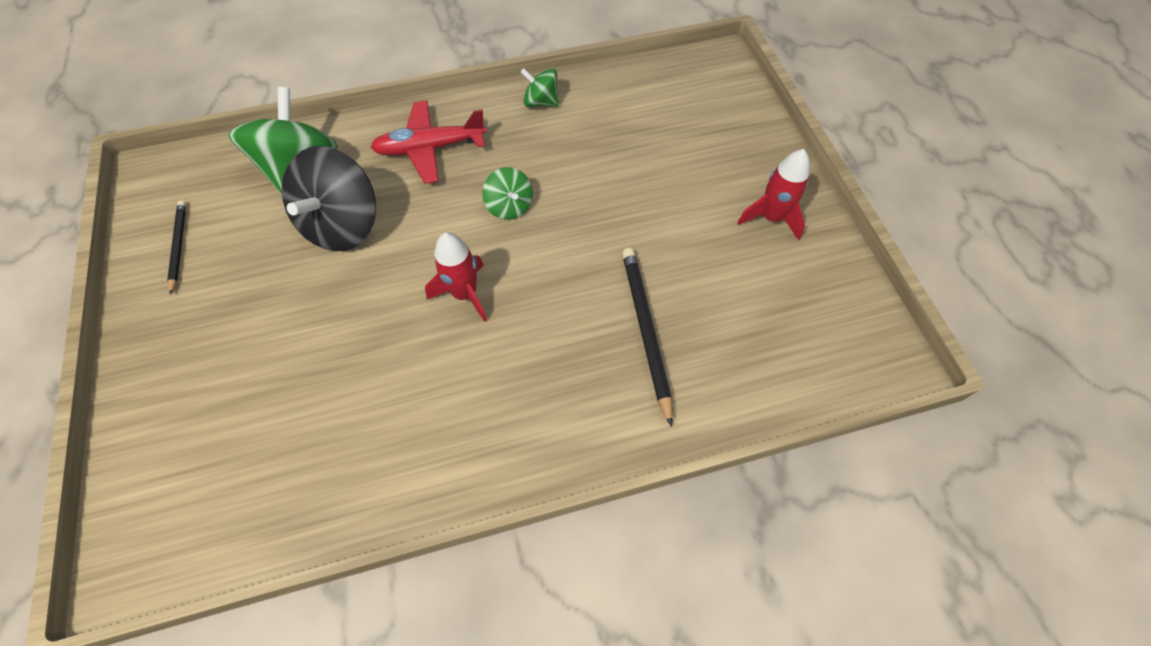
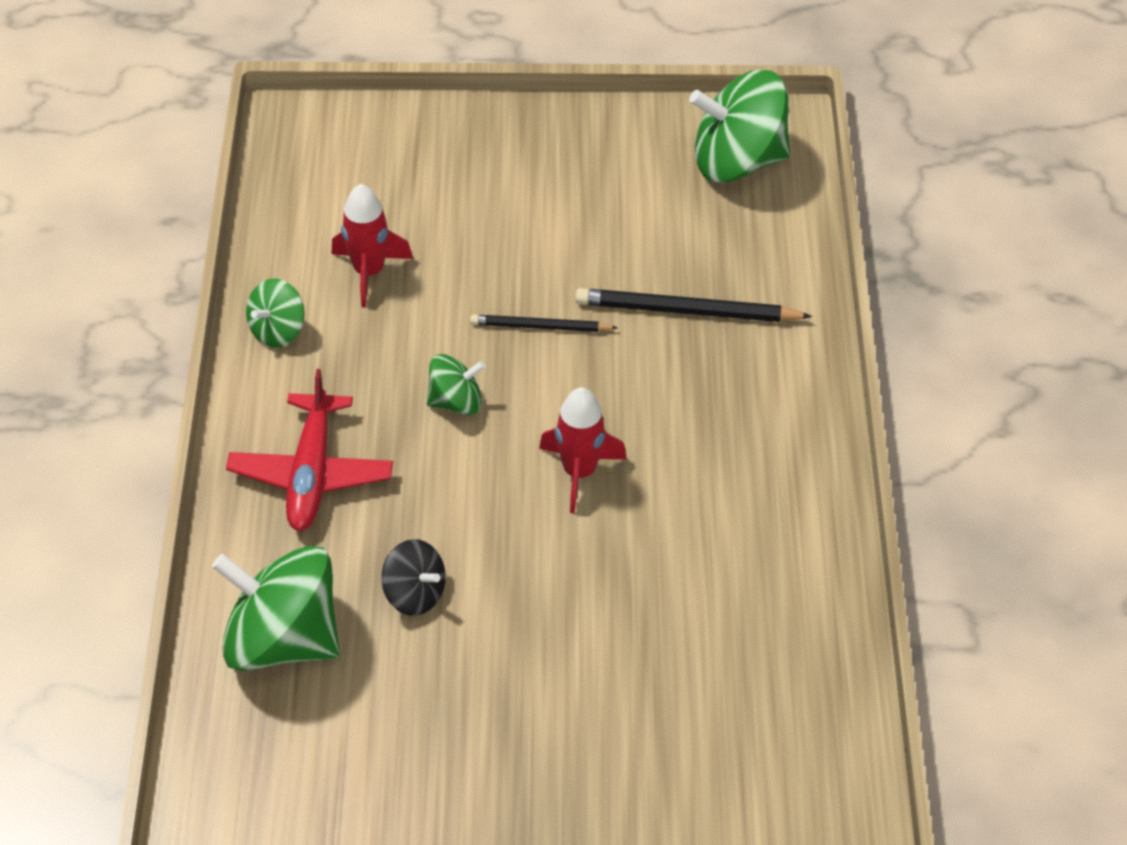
camera: 75 degrees left, 10 degrees down
black pencil [167,201,186,295] -> black pencil moved to [470,315,618,332]
black spinning top [282,146,376,251] -> black spinning top [381,539,446,616], size x0.52
red rocket [737,149,810,240] -> red rocket moved to [332,184,413,308]
none -> green spinning top [689,70,790,183]

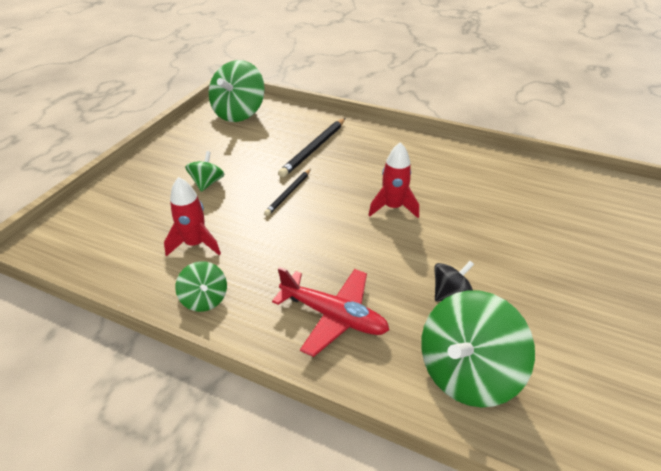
camera: 65 degrees left, 10 degrees down
green spinning top [427,354,485,415] -> green spinning top moved to [185,151,224,192]

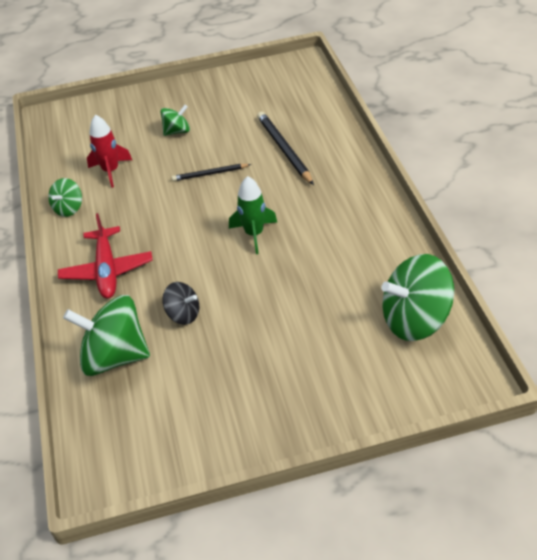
camera: 55 degrees right, 5 degrees up
green spinning top [209,60,265,122] -> green spinning top moved to [381,254,454,341]
black pencil [278,118,345,177] -> black pencil turned 75 degrees clockwise [257,112,314,185]
red rocket [369,142,419,218] -> green rocket [229,176,277,254]

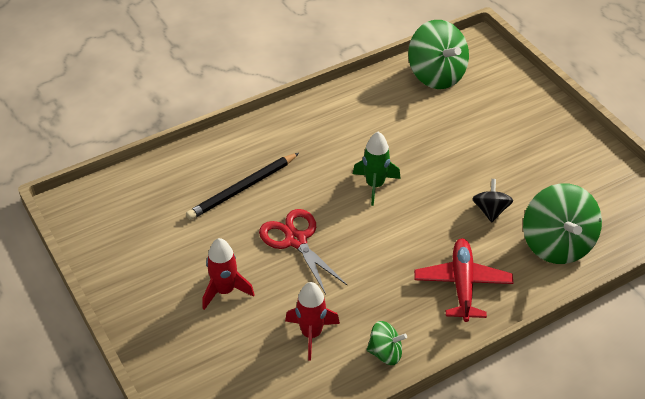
camera: 110 degrees left, 0 degrees up
red plane [58,213,153,298] -> red plane turned 60 degrees counterclockwise [414,238,513,322]
green spinning top [160,105,190,136] -> red rocket [202,238,255,310]
black pencil [172,164,251,181] -> red scissors [259,209,347,294]

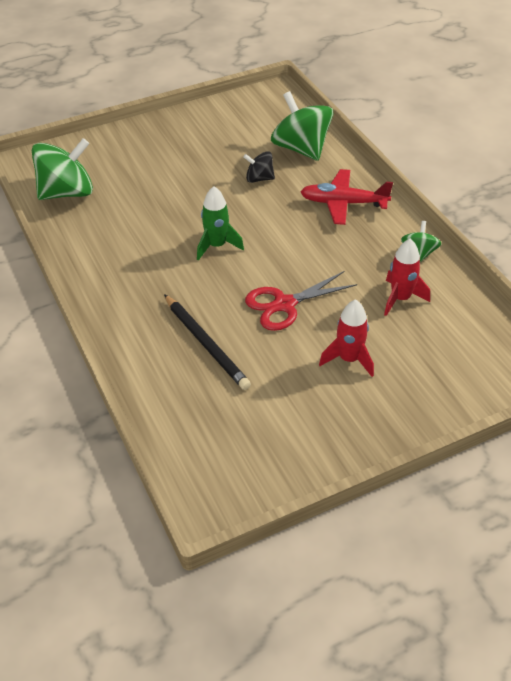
camera: 85 degrees left, 0 degrees up
green spinning top [523,183,602,264] -> green spinning top turned 120 degrees counterclockwise [271,91,333,161]

